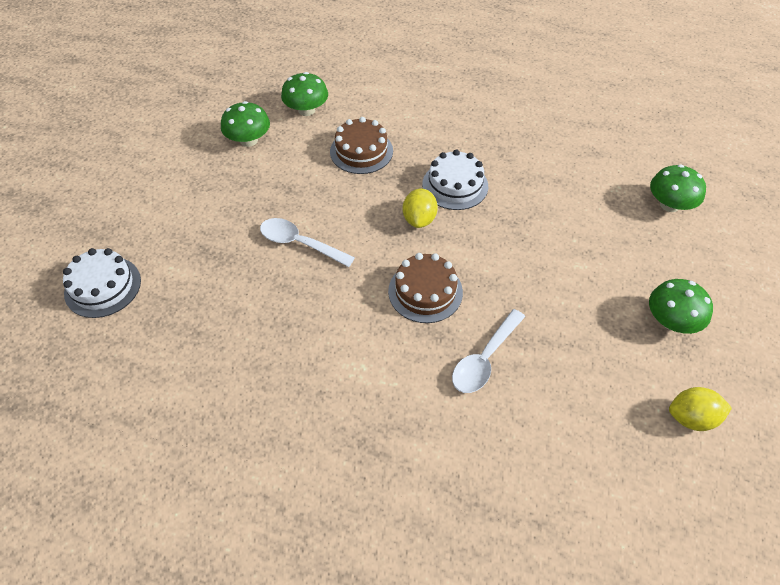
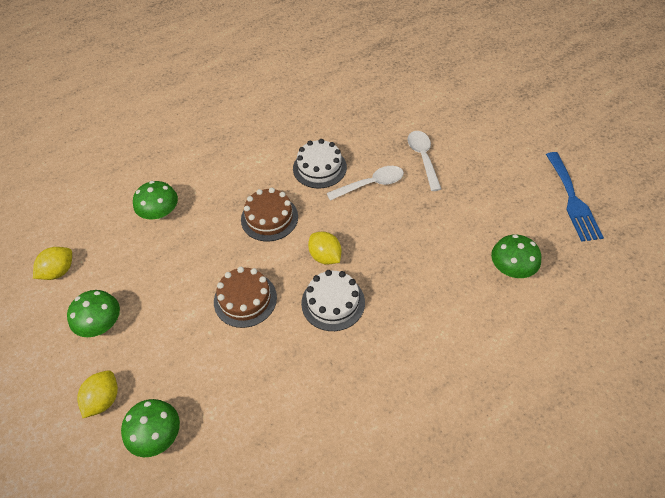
camera: 135 degrees right, 0 degrees up
white cake [63,248,141,318] -> white cake moved to [293,139,347,188]
green mushroom [221,101,270,147] -> green mushroom moved to [133,181,178,220]
brown cake [330,117,393,174] -> brown cake moved to [214,267,277,328]
white spoon [452,309,525,393] -> white spoon moved to [408,131,441,191]
none -> yellow lemon [77,370,118,418]
none -> blue fork [546,152,604,242]

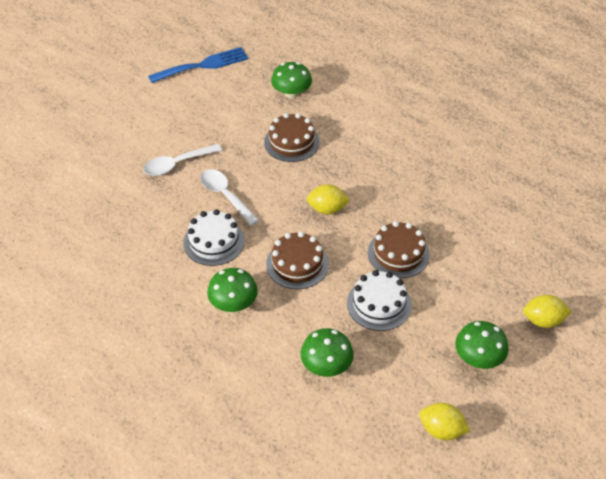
camera: 110 degrees left, 5 degrees down
green mushroom [121,399,180,457] -> green mushroom moved to [207,268,258,312]
white cake [301,270,365,331] -> white cake moved to [347,270,412,331]
yellow lemon [308,232,341,265] -> yellow lemon turned 60 degrees clockwise [307,184,350,214]
none -> brown cake [264,113,320,162]

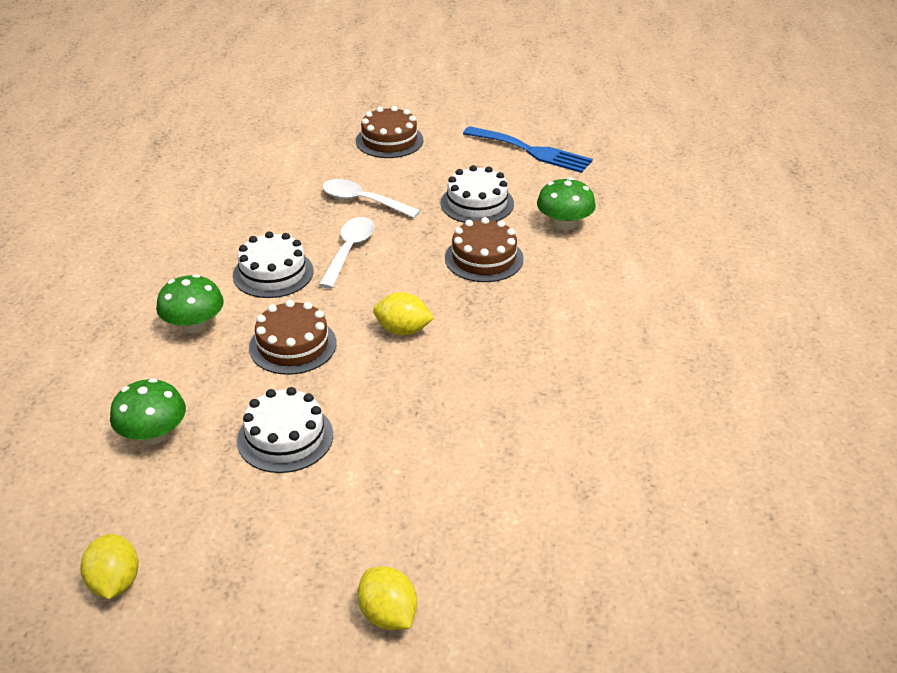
camera: 55 degrees right, 10 degrees down
yellow lemon [307,184,350,214] -> yellow lemon turned 45 degrees counterclockwise [373,292,434,335]
brown cake [368,221,430,278] -> brown cake moved to [356,106,423,158]
green mushroom [455,321,509,369] -> none
none -> white cake [441,165,514,223]

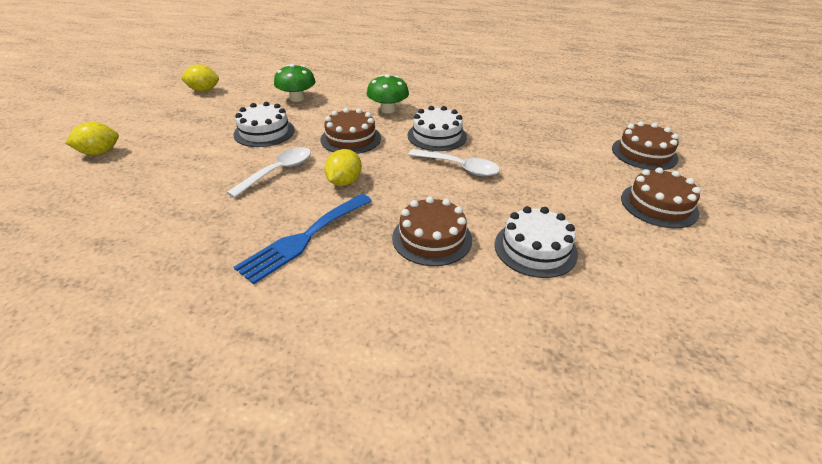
camera: 100 degrees right, 0 degrees up
white spoon [322,179,420,218] -> white spoon moved to [226,147,311,198]
blue fork [463,126,593,173] -> blue fork moved to [234,194,372,285]
green mushroom [537,177,596,230] -> none
none -> brown cake [612,121,679,170]

